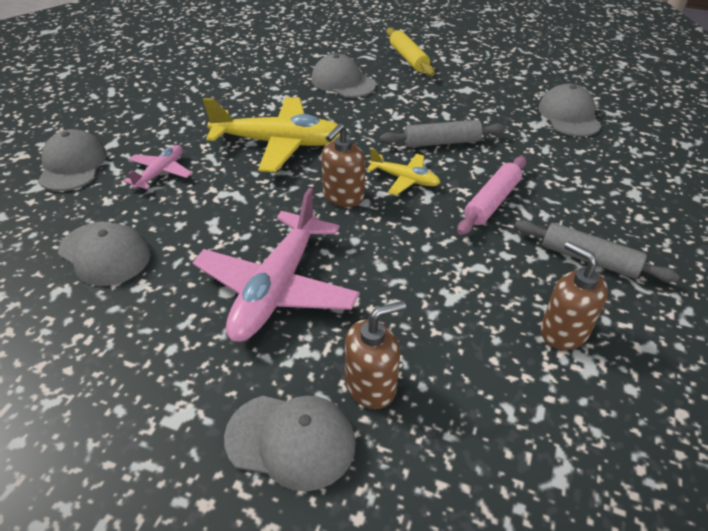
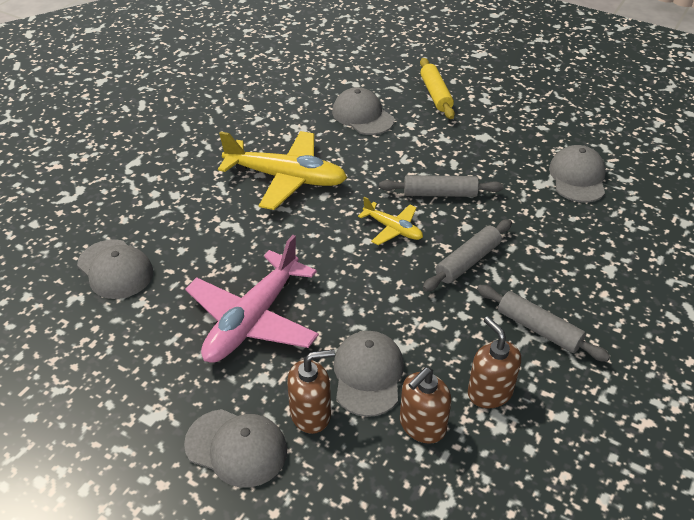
camera: 10 degrees right, 0 degrees up
grey cap [38,129,107,191] -> grey cap moved to [334,331,404,417]
pink plane [123,145,192,189] -> none
brown soap dispenser [321,123,365,207] -> brown soap dispenser moved to [400,367,451,444]
pink rolling pin [457,156,526,235] -> grey rolling pin [423,219,512,292]

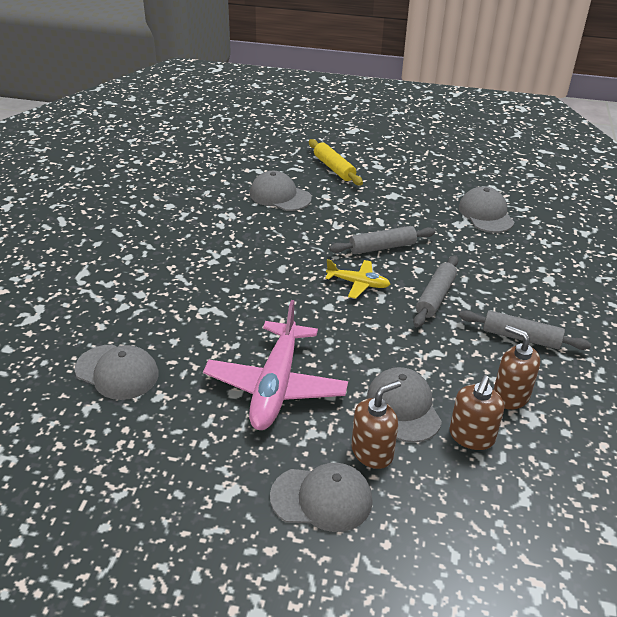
camera: 20 degrees left, 5 degrees down
yellow plane [218,131,347,210] -> none

